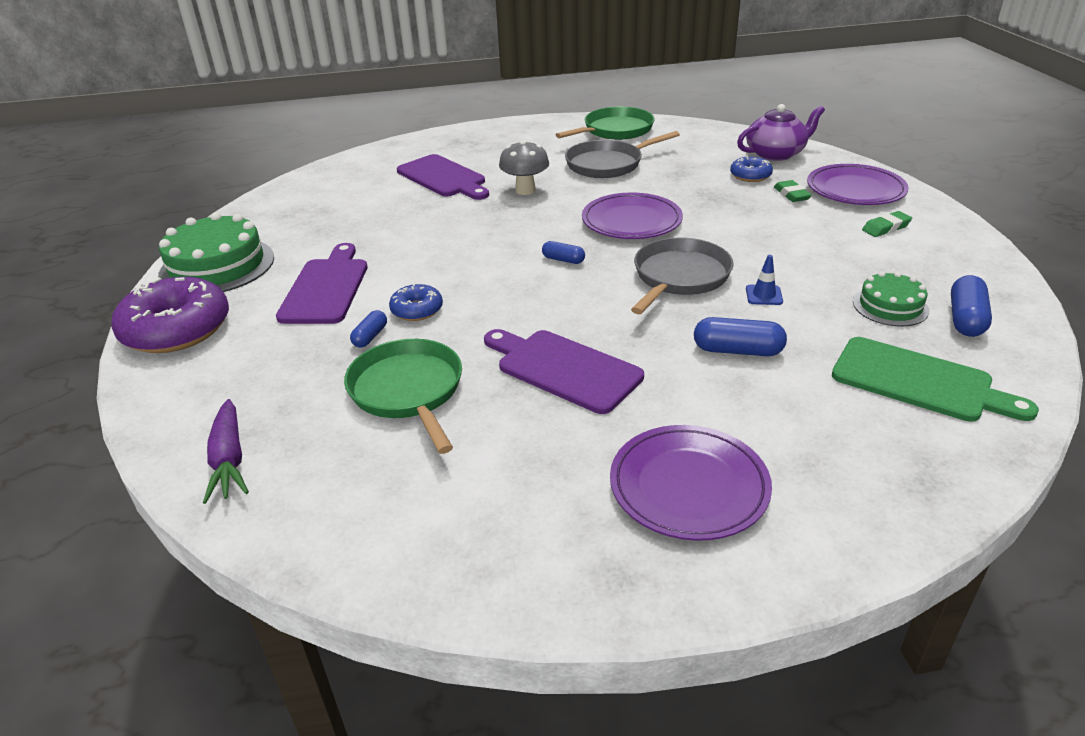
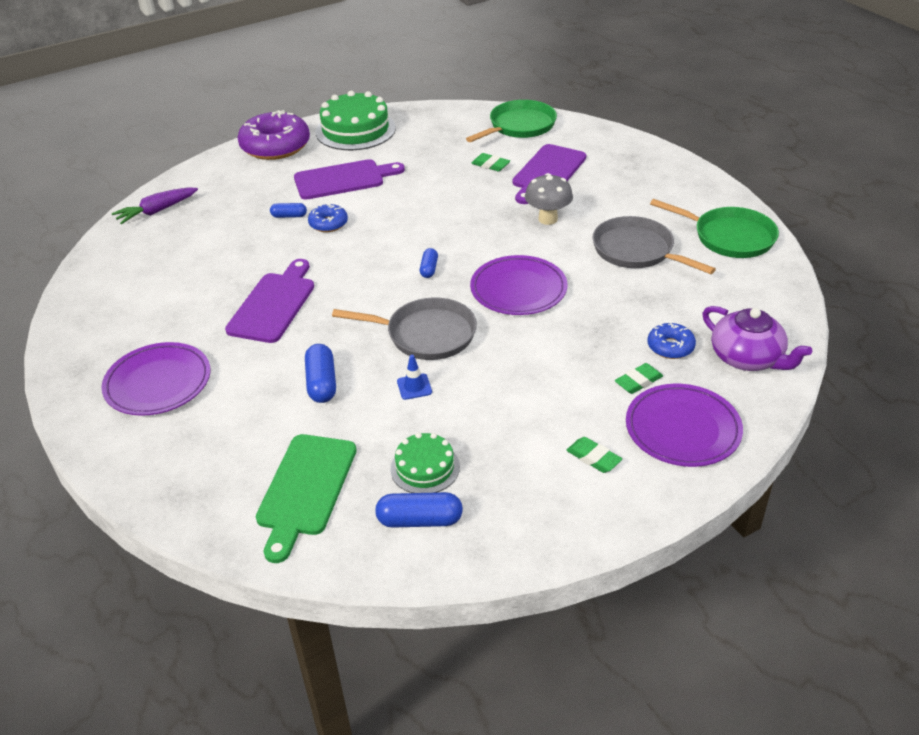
camera: 70 degrees right, 5 degrees up
green pan [344,339,462,454] -> green pan moved to [466,100,557,142]
none -> green eraser [471,153,510,171]

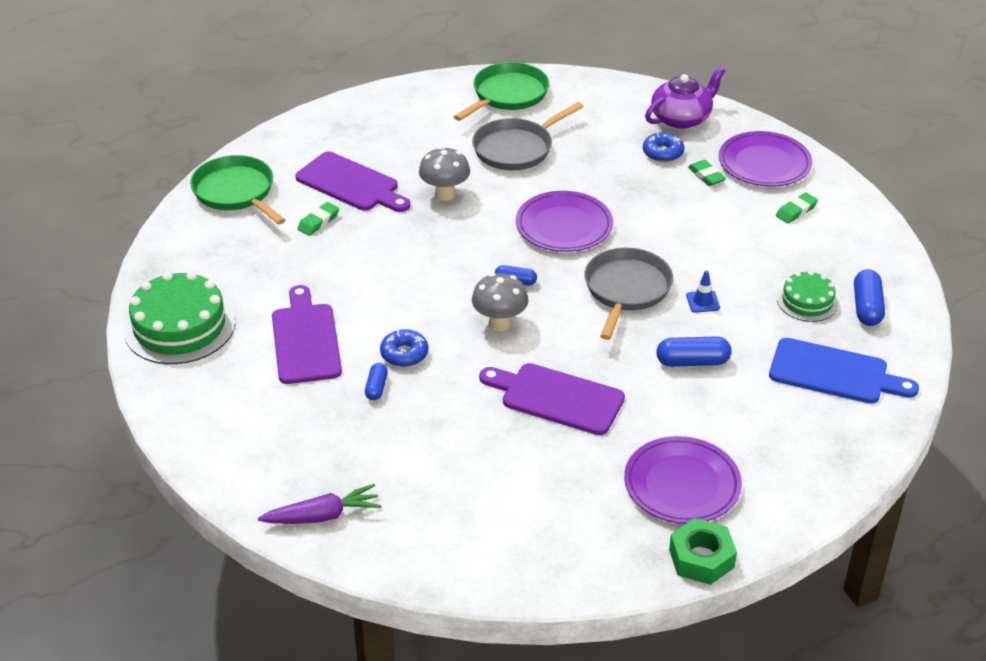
camera: 85 degrees left, 0 degrees up
purple carrot [112,187,198,224] -> purple carrot turned 75 degrees counterclockwise [258,484,382,524]
purple donut [238,110,310,160] -> none
green cutting board [256,434,357,563] -> blue cutting board [769,338,919,404]
none -> grey mushroom [472,273,528,331]
none -> green nut [669,518,737,585]

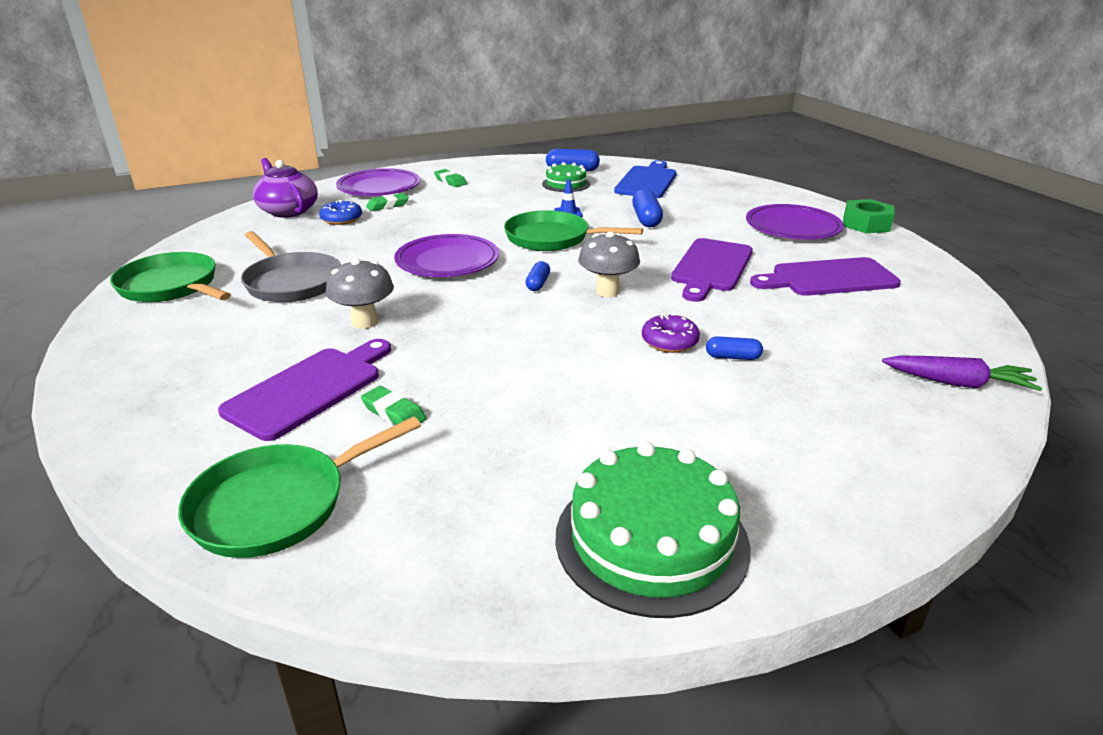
camera: 90 degrees left, 10 degrees down
purple carrot [258,484,382,524] -> purple carrot turned 120 degrees clockwise [882,355,1042,391]
purple cutting board [272,285,342,384] -> purple cutting board moved to [750,257,901,296]
blue donut [380,329,428,367] -> purple donut [642,313,700,353]
grey pan [584,248,673,340] -> green pan [504,210,643,251]

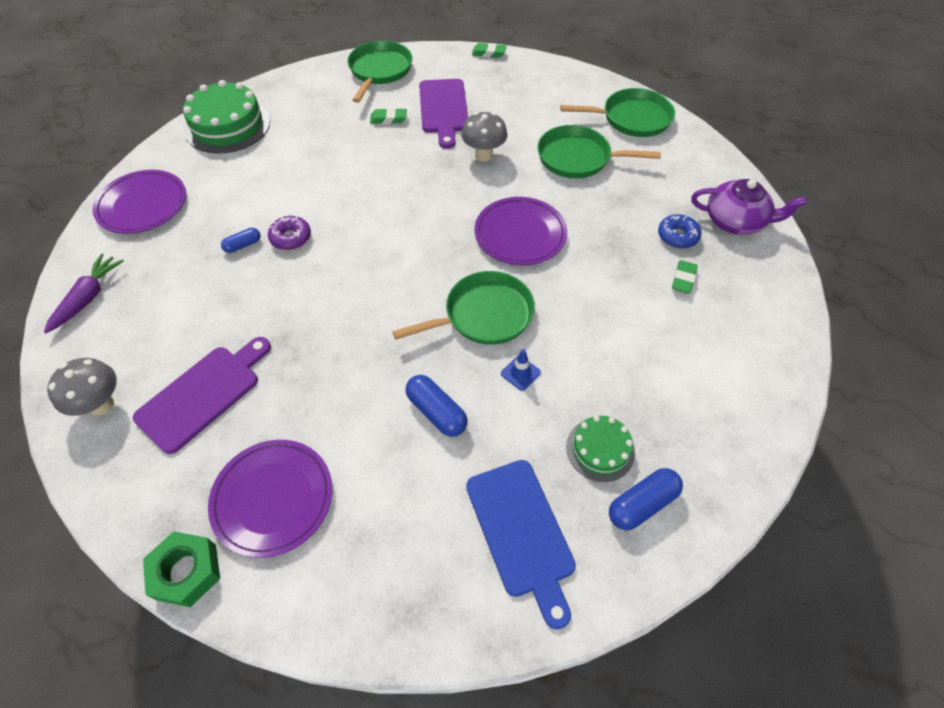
camera: 140 degrees right, 25 degrees up
grey pan [241,231,341,302] -> green pan [537,125,661,178]
purple plate [336,168,420,196] -> purple plate moved to [92,170,186,234]
green eraser [434,169,467,187] -> green eraser moved to [472,43,506,58]
blue capsule [525,261,550,291] -> none
grey mushroom [578,232,640,297] -> grey mushroom moved to [47,358,117,416]
purple cutting board [671,238,753,302] -> none
purple carrot [882,355,1042,391] -> purple carrot turned 135 degrees clockwise [44,253,124,333]

